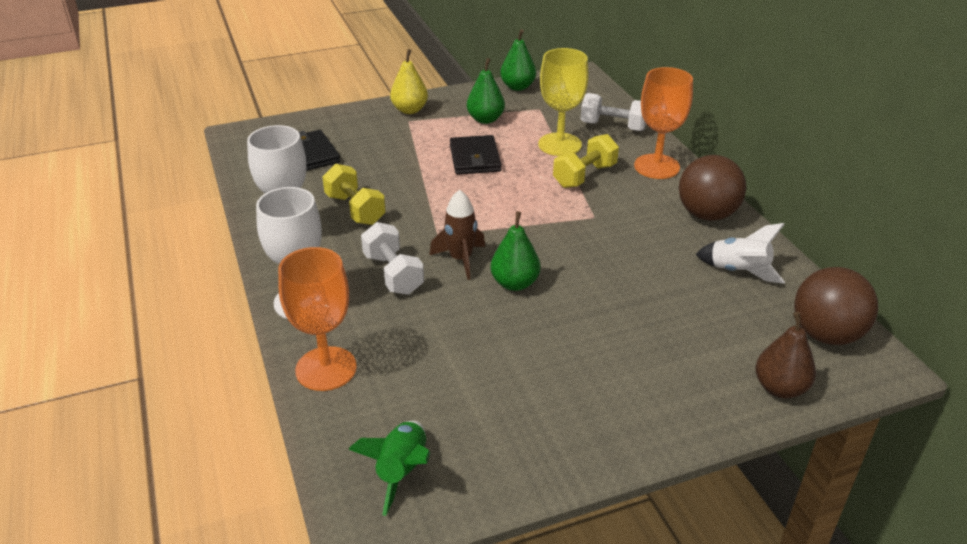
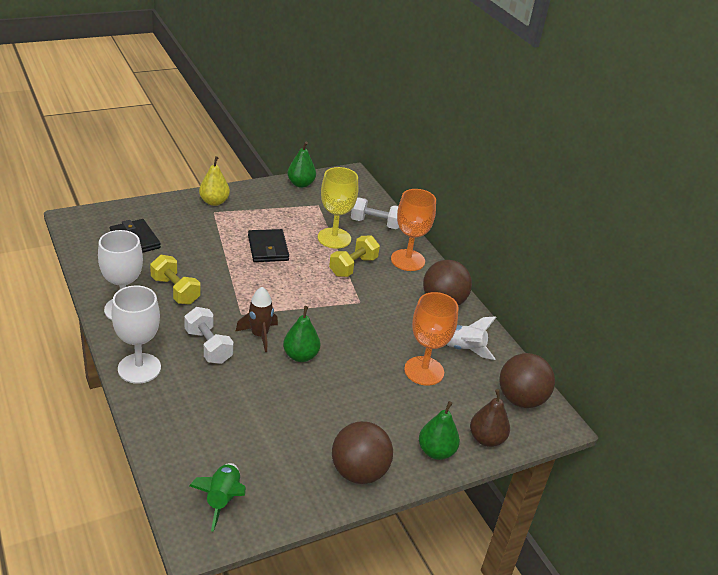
camera: 10 degrees left, 0 degrees up
orange goblet [278,247,357,391] -> orange goblet moved to [404,292,459,386]
green pear [467,58,505,124] -> green pear moved to [419,401,460,460]
none -> brown ball [332,421,393,484]

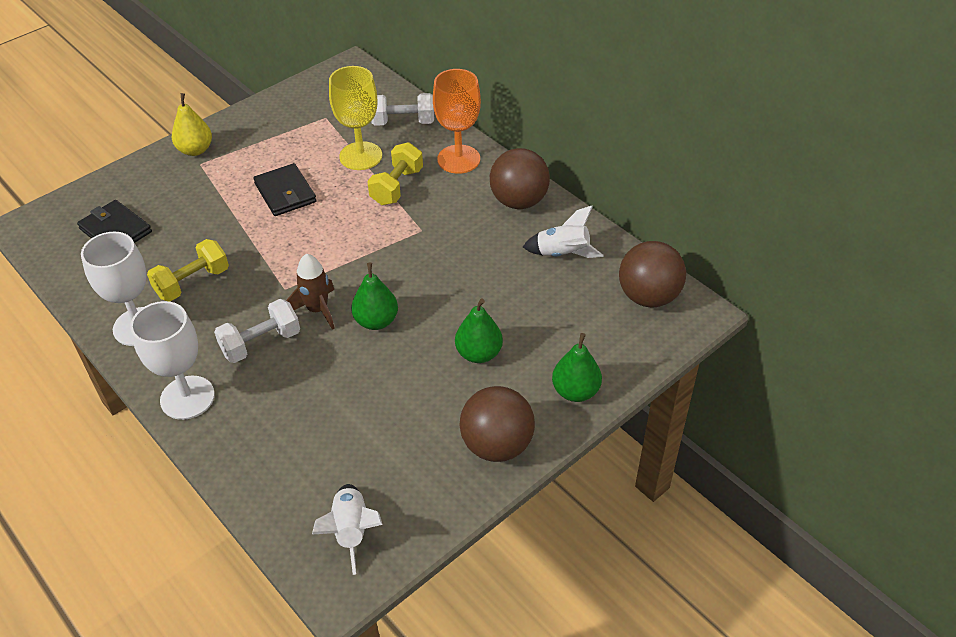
camera: 10 degrees left, 10 degrees up
yellow dumbbell [150,255,200,305] -> yellow dumbbell turned 75 degrees counterclockwise [147,239,229,301]
white dumbbell [184,307,233,364] -> white dumbbell turned 75 degrees counterclockwise [214,299,300,363]
green rocket [189,463,246,532] -> white rocket [312,484,383,575]
green pear [287,142,316,188] -> green pear moved to [455,299,503,363]
orange goblet [404,292,459,386] -> none
brown pear [470,389,510,447] -> none

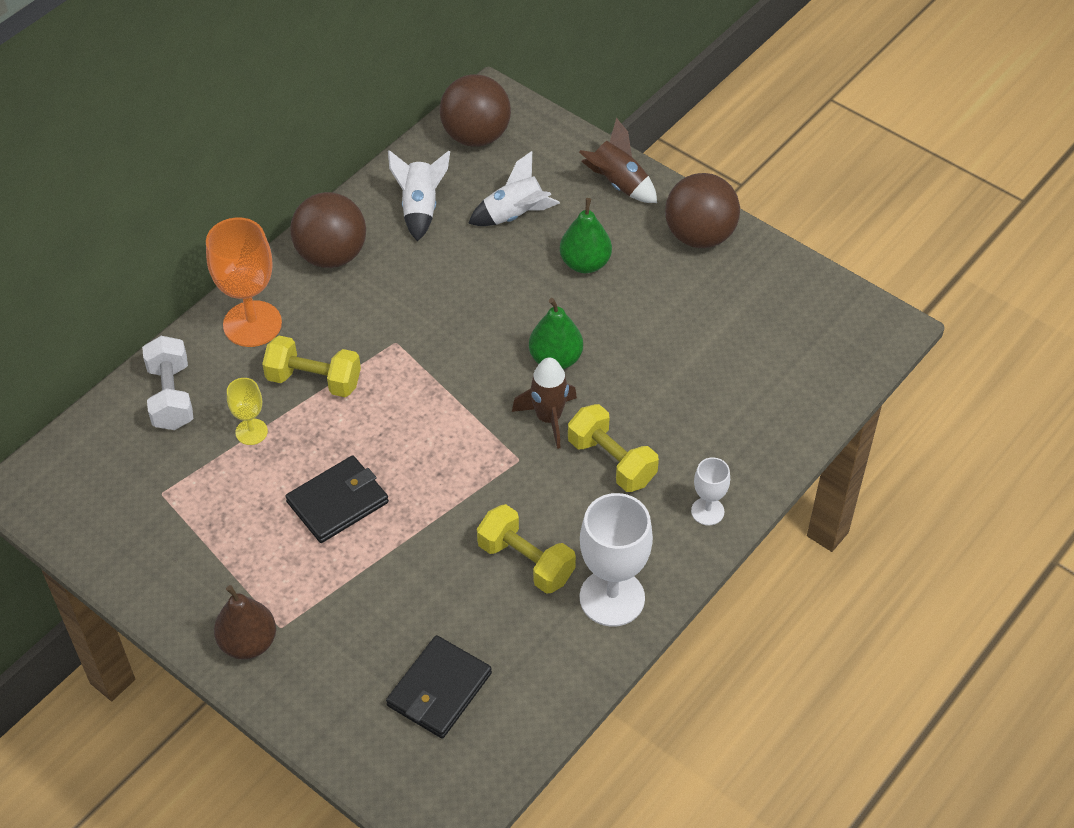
camera: 100 degrees left, 5 degrees up
white goblet [130,301,215,420] -> white goblet [691,457,730,526], size x0.52
yellow pear [172,93,212,156] -> brown pear [214,585,276,660]
white dumbbell [214,299,300,363] -> yellow dumbbell [568,404,659,492]
white rocket [312,484,383,575] -> white rocket moved to [468,151,560,226]
yellow goblet [329,66,382,170] -> yellow goblet [227,378,268,445], size x0.52
green pear [552,333,602,402] -> brown rocket [579,117,657,203]

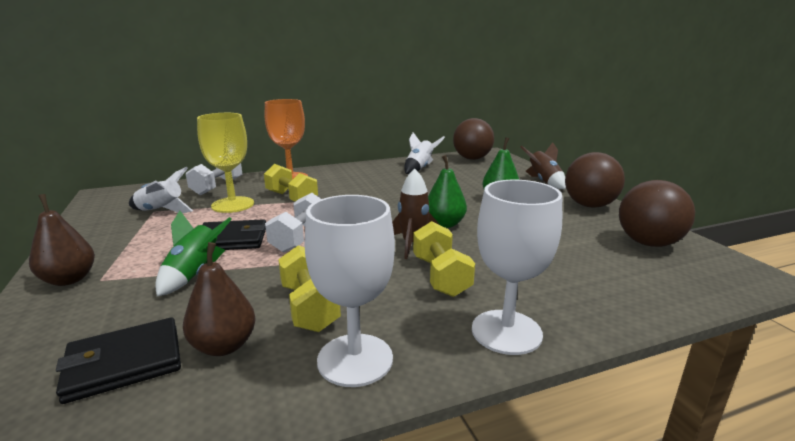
camera: 30 degrees right, 30 degrees down
yellow goblet [227,378,268,445] -> yellow goblet [197,113,254,213], size x1.91
brown ball [290,192,366,268] -> brown ball moved to [619,180,695,247]
white rocket [468,151,560,226] -> white rocket moved to [129,167,193,213]
white goblet [691,457,730,526] -> white goblet [472,180,562,355], size x1.91
none -> green rocket [155,211,232,296]
none -> brown pear [183,242,256,356]
none -> white dumbbell [265,193,321,253]

